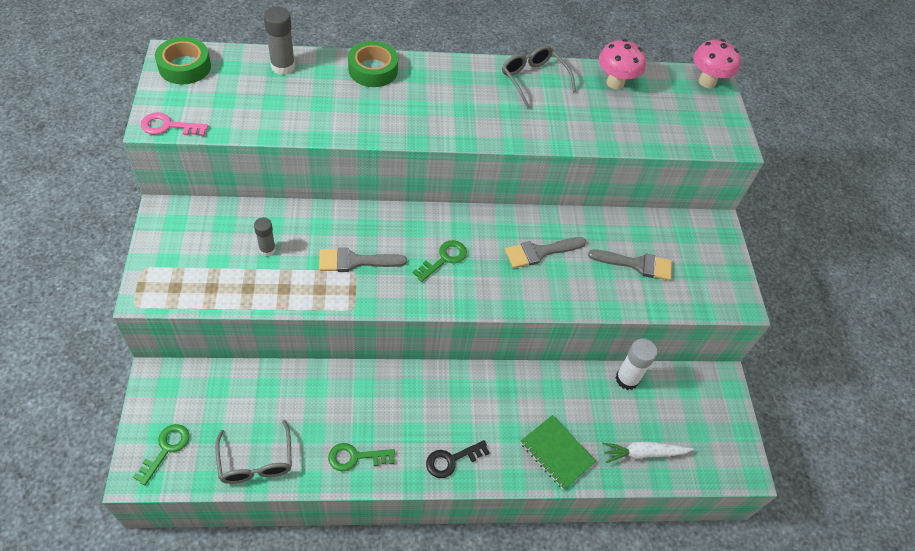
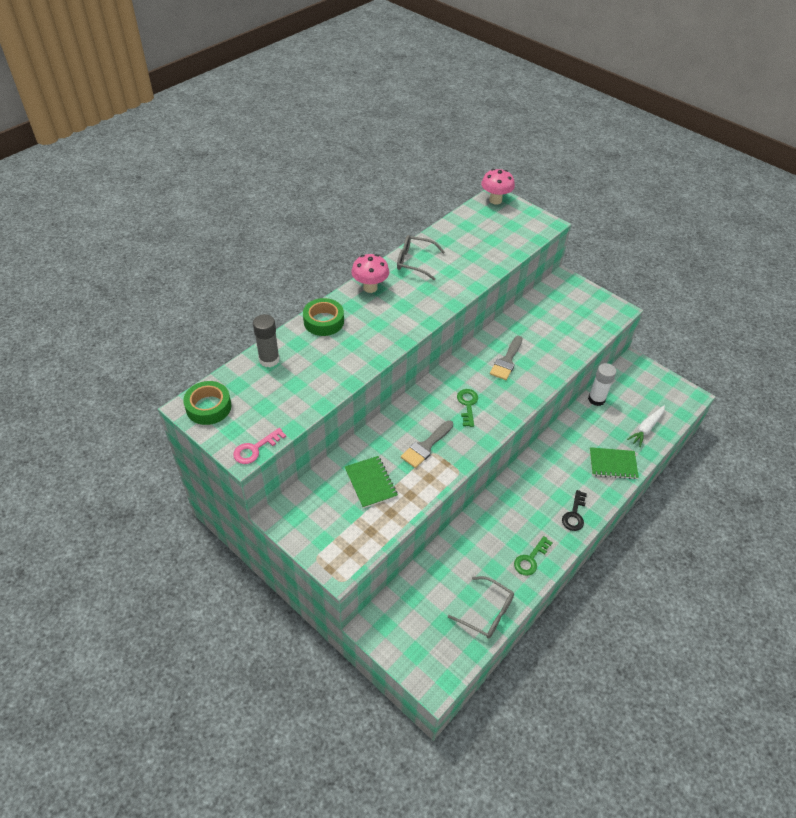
camera: 40 degrees left, 5 degrees down
green key [133,424,190,485] -> none
grey glue stick [254,217,276,256] -> green notebook [345,456,398,508]
grey brush [588,249,672,281] -> none
pink mushroom [599,39,646,90] -> pink mushroom moved to [351,254,389,293]

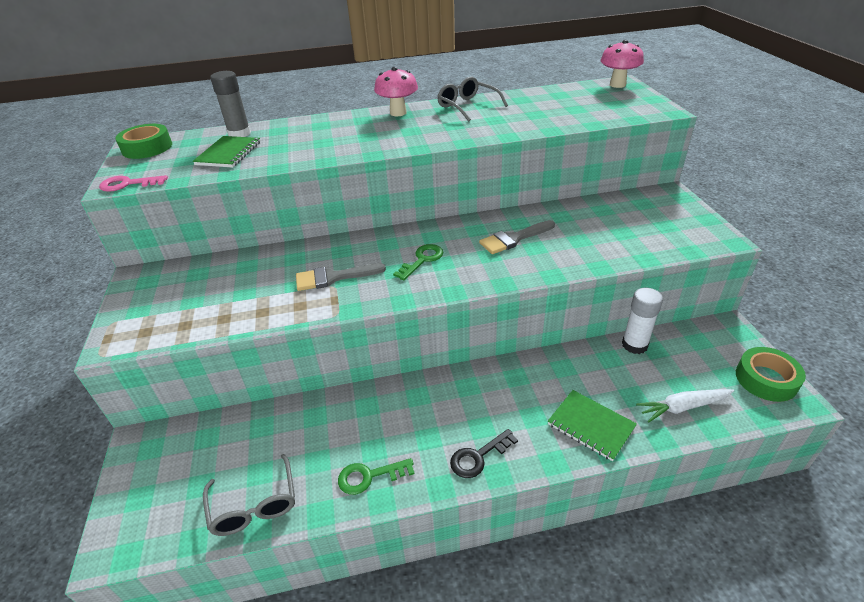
camera: 40 degrees right, 10 degrees down
green tape [303,298,344,336] -> green tape moved to [736,347,806,402]
green notebook [345,456,398,508] -> green notebook moved to [193,136,260,168]

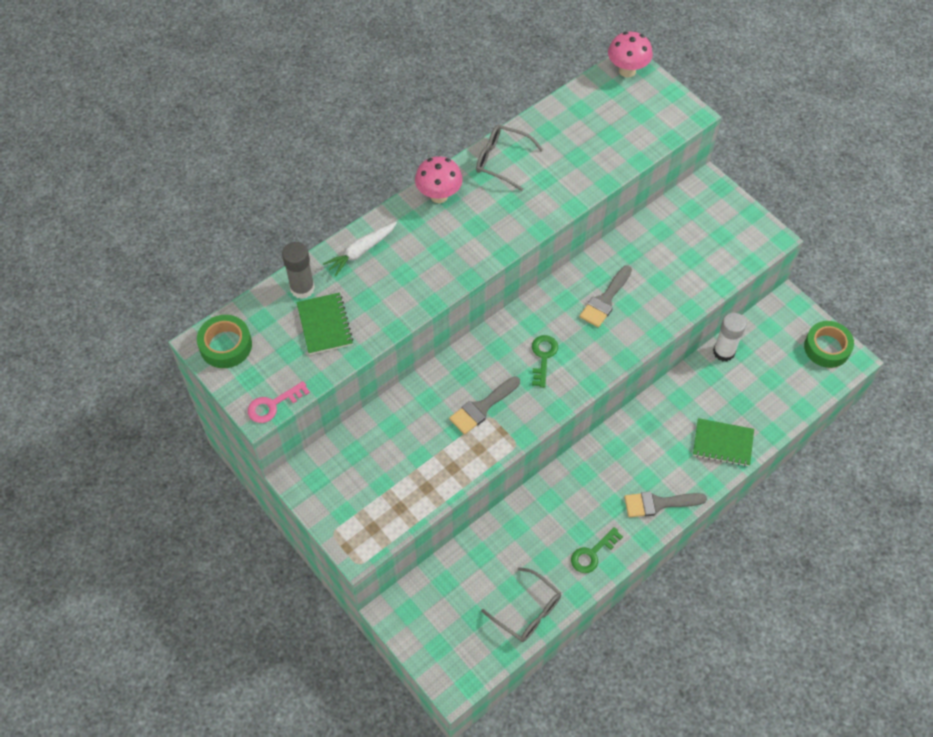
camera: 30 degrees left, 20 degrees up
black key [450,429,518,478] -> grey brush [624,491,707,517]
white carrot [636,389,734,422] -> white carrot moved to [323,222,397,276]

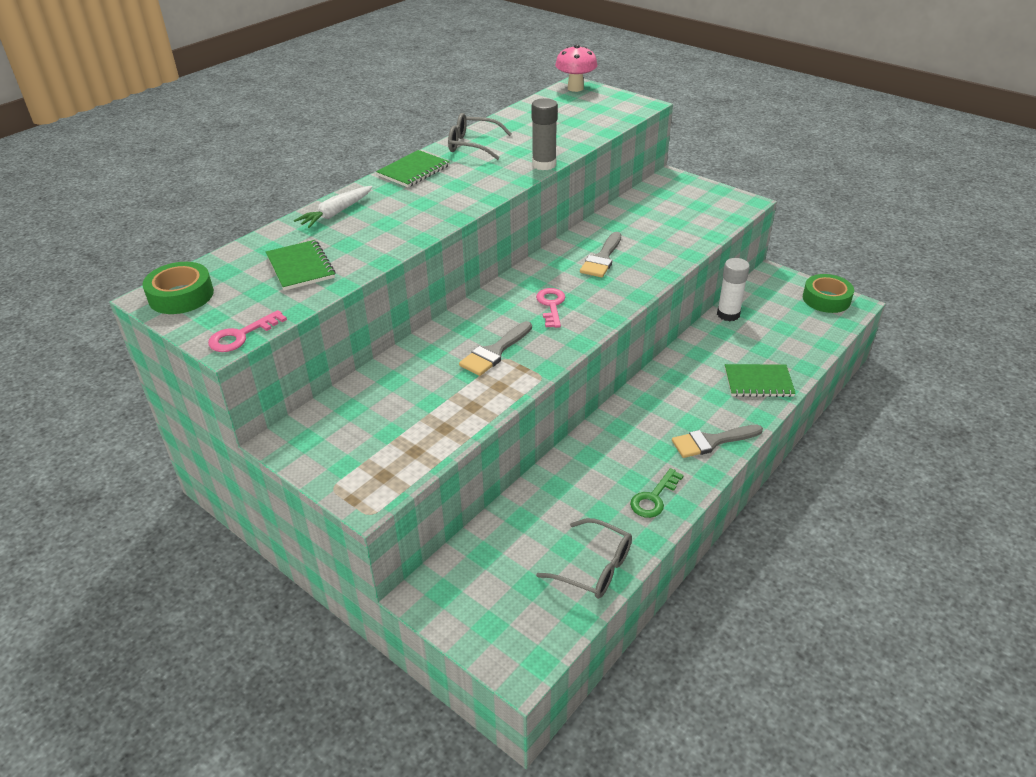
camera: 10 degrees left, 20 degrees down
grey glue stick [282,242,315,299] -> grey glue stick moved to [532,98,558,170]
pink mushroom [415,156,462,203] -> green notebook [376,150,450,187]
green key [532,335,558,388] -> pink key [536,288,565,328]

